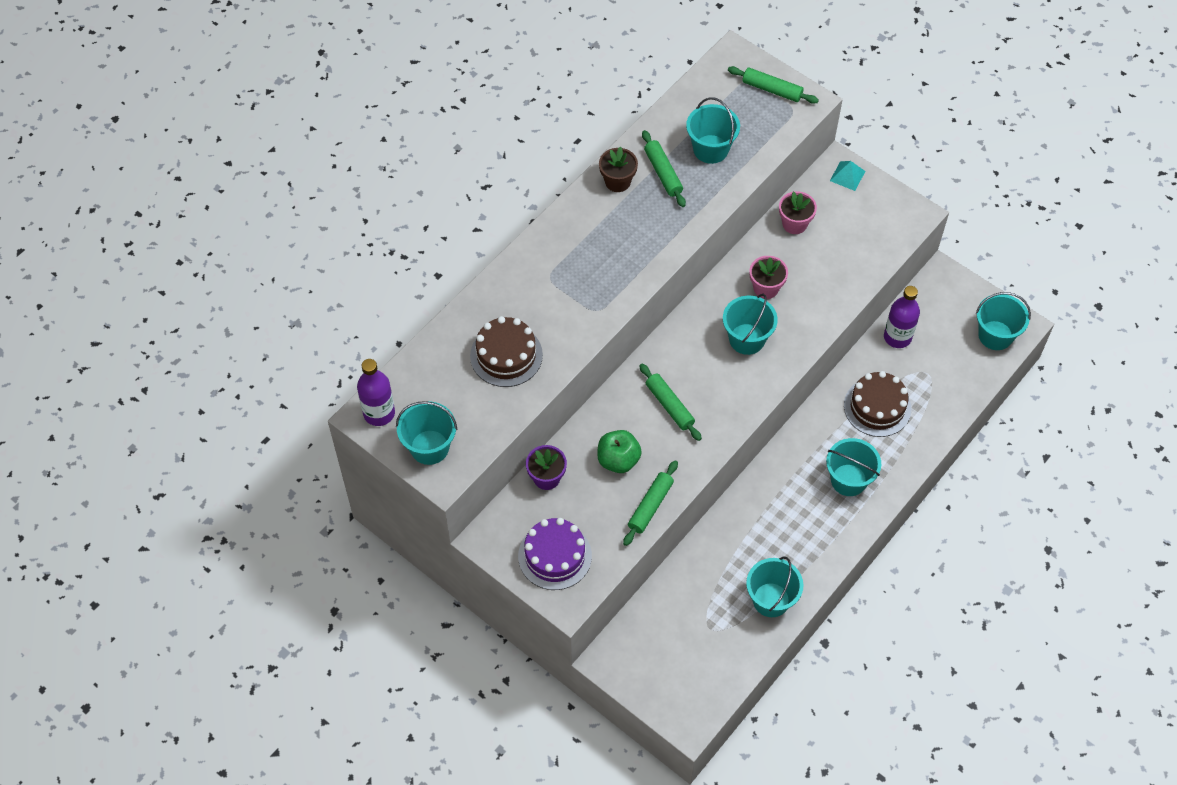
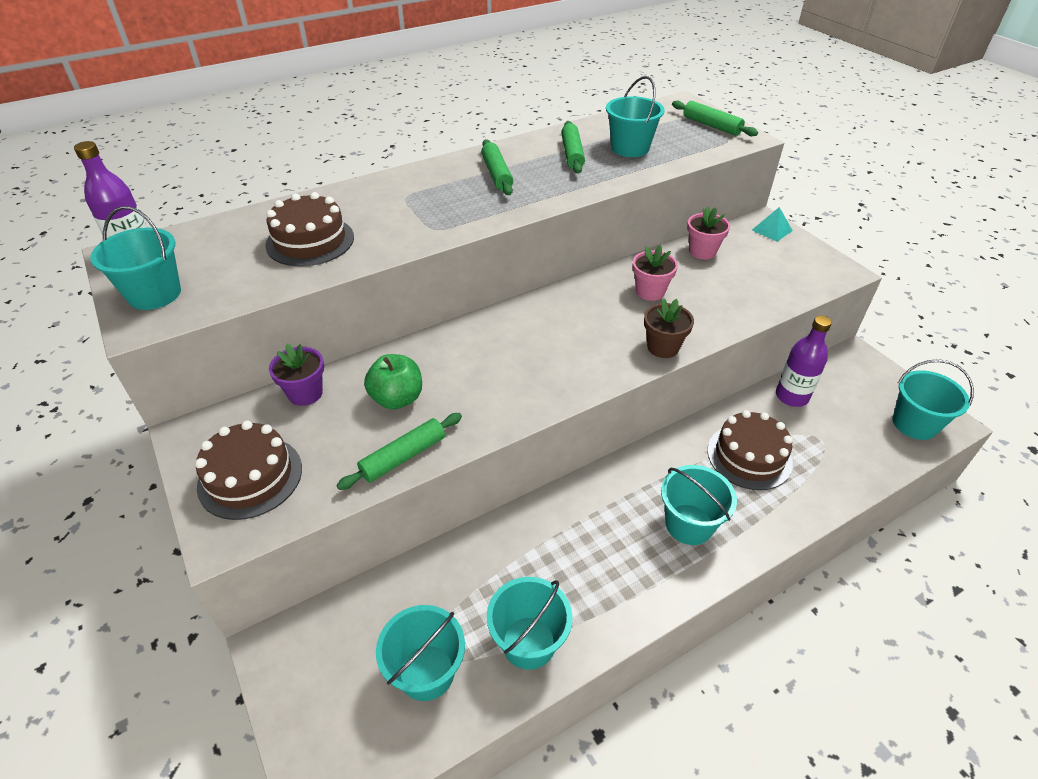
camera: 20 degrees right, 15 degrees down
purple cake [518,518,592,590] -> brown cake [195,421,302,520]
brown flower pot [599,147,638,192] -> brown flower pot moved to [644,298,694,358]
green rolling pin [639,364,702,441] -> green rolling pin moved to [481,139,513,195]
turquoise bucket [723,294,778,355] -> turquoise bucket moved to [376,605,465,701]

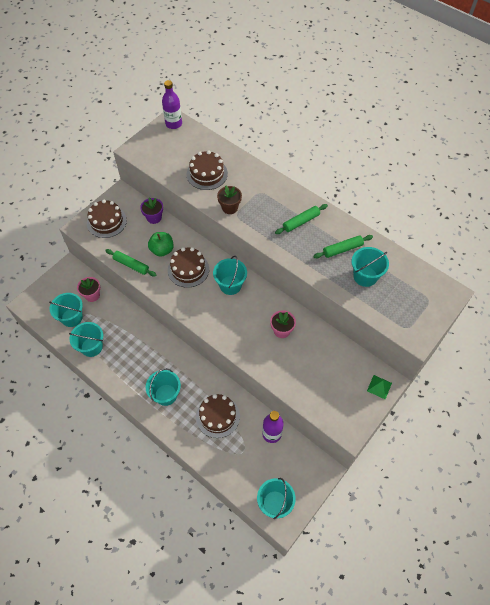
camera: 70 degrees right, 15 degrees up
turquoise bucket [90,206,181,310] -> turquoise bucket moved to [213,256,247,295]
brown flower pot [644,298,694,358] -> brown flower pot moved to [217,186,242,214]
green rolling pin [672,101,758,136] -> none
pink flower pot [687,206,730,259] -> pink flower pot moved to [77,277,100,302]
turquoise pyramid [752,207,793,242] -> green pyramid [367,375,392,399]
none -> brown cake [168,247,209,288]

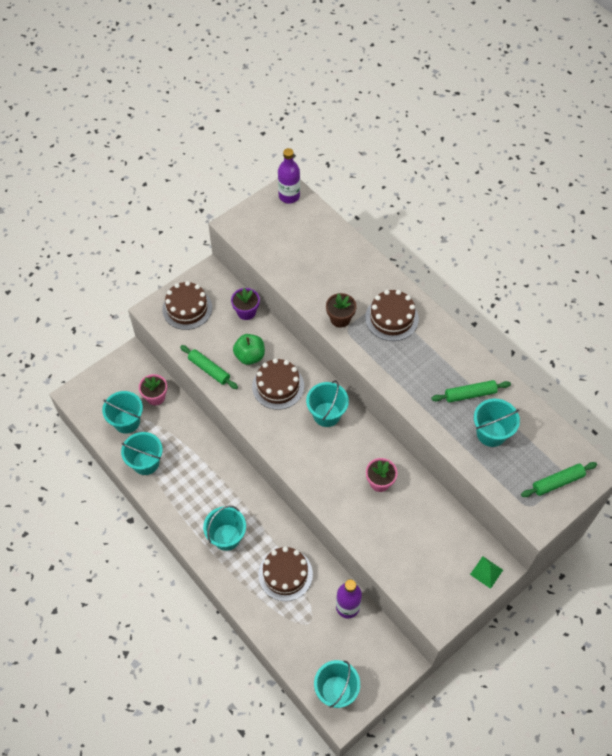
camera: 10 degrees right, 0 degrees up
brown cake [187,150,228,190] -> brown cake moved to [365,290,419,341]
green rolling pin [275,204,328,234] -> green rolling pin moved to [521,462,597,497]

